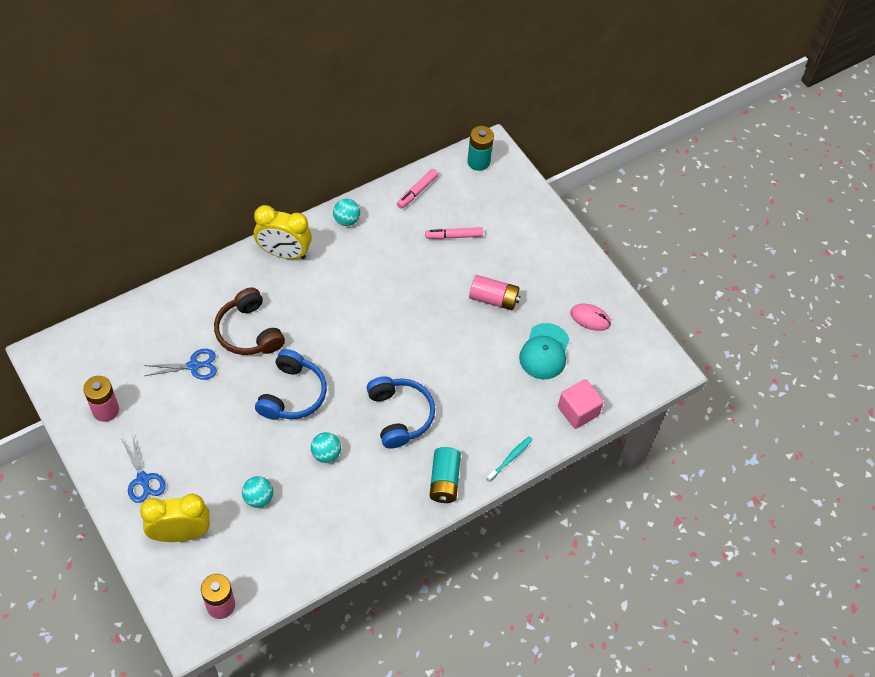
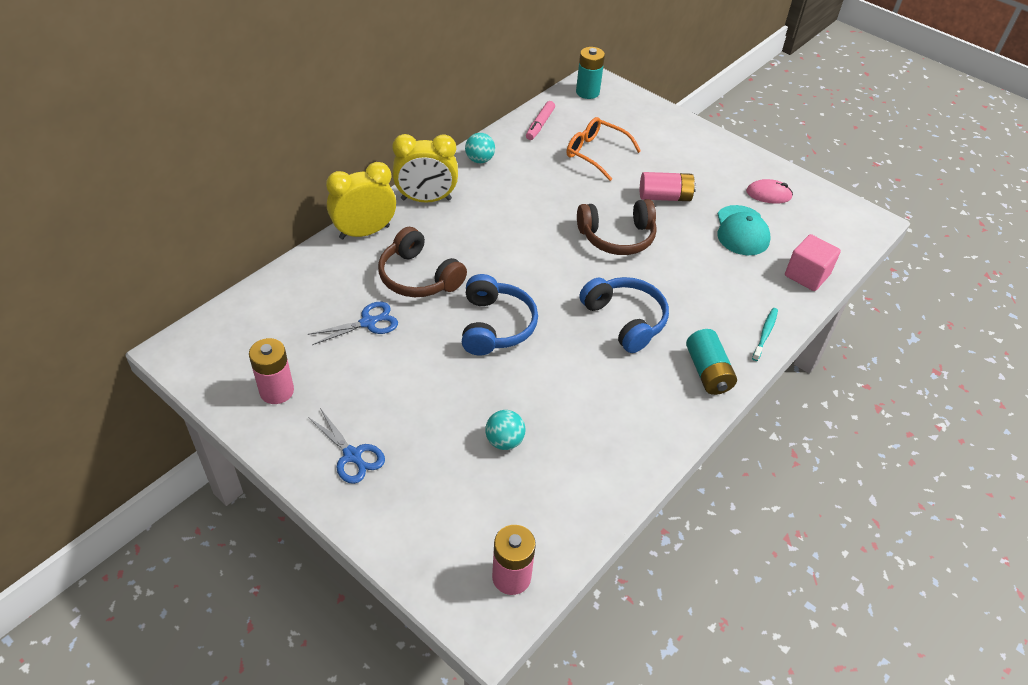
camera: 15 degrees left, 10 degrees down
yellow clock [140,494,210,542] -> yellow clock moved to [326,162,396,239]
turquoise ball [311,432,341,463] -> none
pink marker [425,227,483,239] -> orange glasses [567,117,641,181]
none -> brown headphones [577,199,657,255]

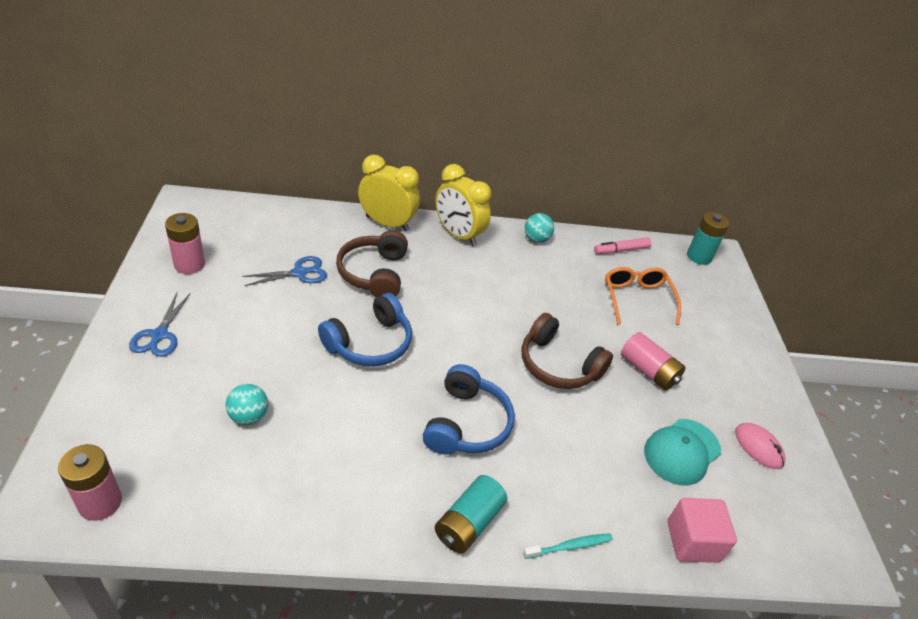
camera: 45 degrees right, 5 degrees down
blue scissors [308,302,398,345] -> blue scissors turned 45 degrees counterclockwise [242,256,327,286]

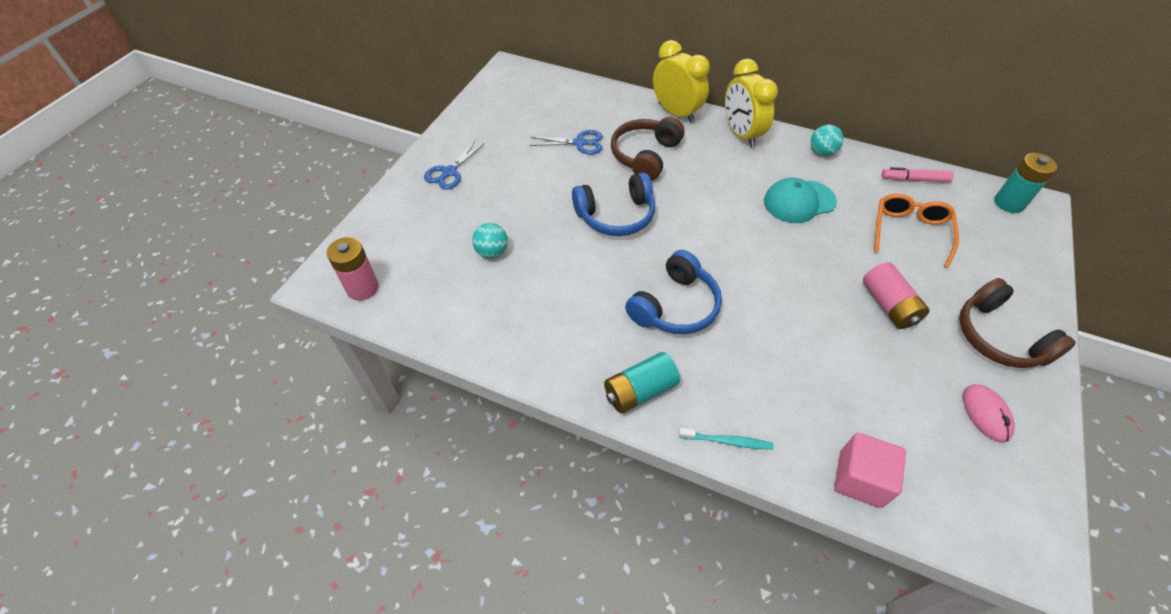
camera: 30 degrees right, 10 degrees up
pink battery [165,213,205,274] -> none
brown headphones [522,313,613,389] -> brown headphones moved to [959,278,1076,368]
turquoise cap [644,419,721,485] -> turquoise cap moved to [764,178,837,223]

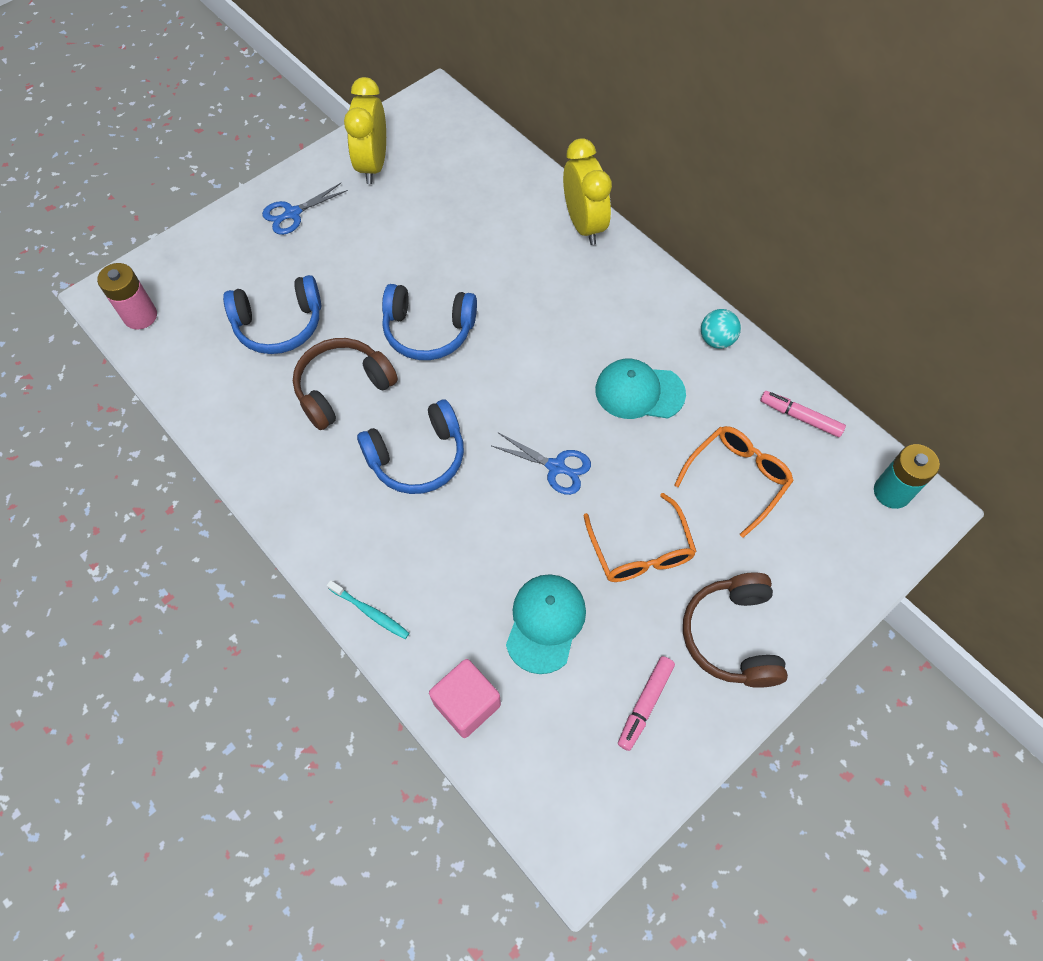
camera: 25 degrees right, 10 degrees up
turquoise ball [472,223,508,258] -> blue headphones [223,275,321,354]
blue scissors [530,130,602,154] -> blue scissors moved to [492,433,591,495]
turquoise battery [604,352,680,413] -> none
brown headphones [611,117,684,181] -> brown headphones moved to [293,338,398,430]
yellow clock [725,59,778,148] -> yellow clock moved to [344,77,386,184]
pink battery [863,262,929,329] -> orange glasses [584,493,697,582]
pink mouse [963,384,1015,443] -> pink marker [618,656,675,751]
none -> turquoise cap [506,574,586,674]

